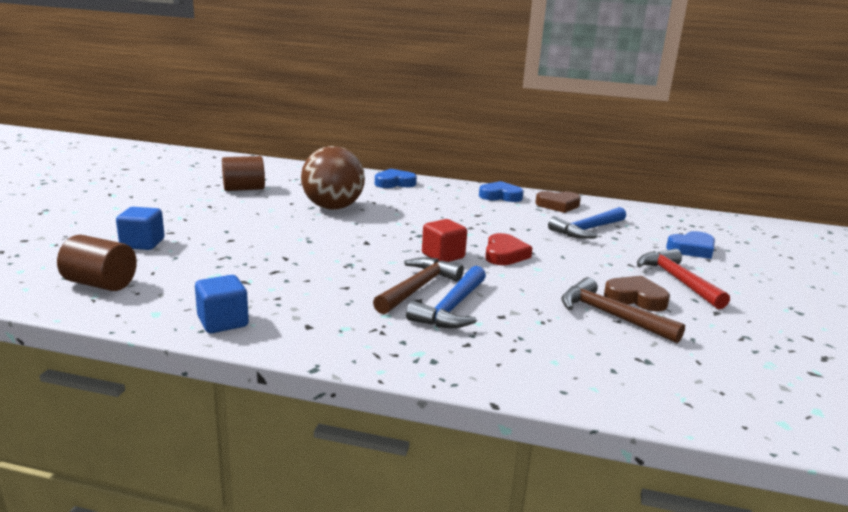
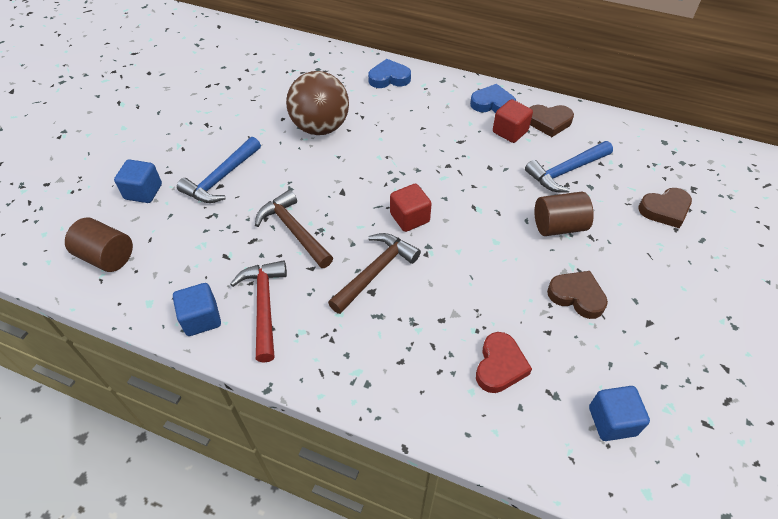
camera: 10 degrees right, 30 degrees up
brown cylinder [222,156,265,191] -> brown cylinder moved to [535,192,594,236]
blue hammer [406,266,486,328] -> blue hammer moved to [177,137,261,203]
red heart [485,233,533,265] -> red heart moved to [476,332,532,393]
brown hammer [561,277,685,343] -> brown hammer moved to [255,189,333,268]
red hammer [637,249,730,309] -> red hammer moved to [230,260,287,363]
blue heart [666,231,715,259] -> brown heart [639,188,692,228]
none -> red cube [493,99,533,143]
none -> blue cube [589,386,650,441]

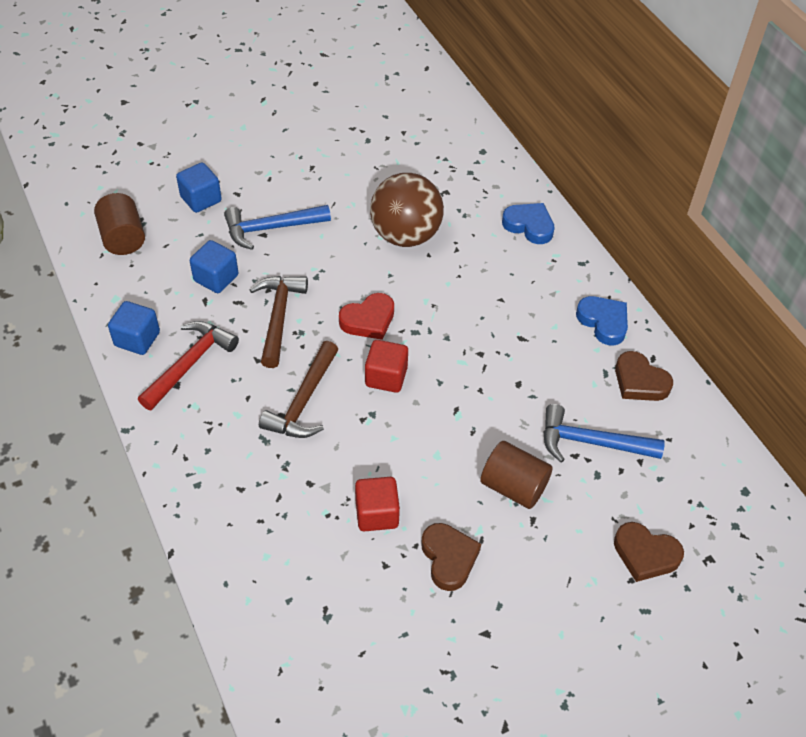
camera: 40 degrees right, 0 degrees up
brown hammer [328,233,421,314] -> brown hammer turned 120 degrees clockwise [259,341,339,438]
red heart [476,332,532,393] -> red heart moved to [339,293,394,340]
red cube [493,99,533,143] -> red cube moved to [355,477,400,531]
blue cube [589,386,650,441] -> blue cube moved to [190,240,238,293]

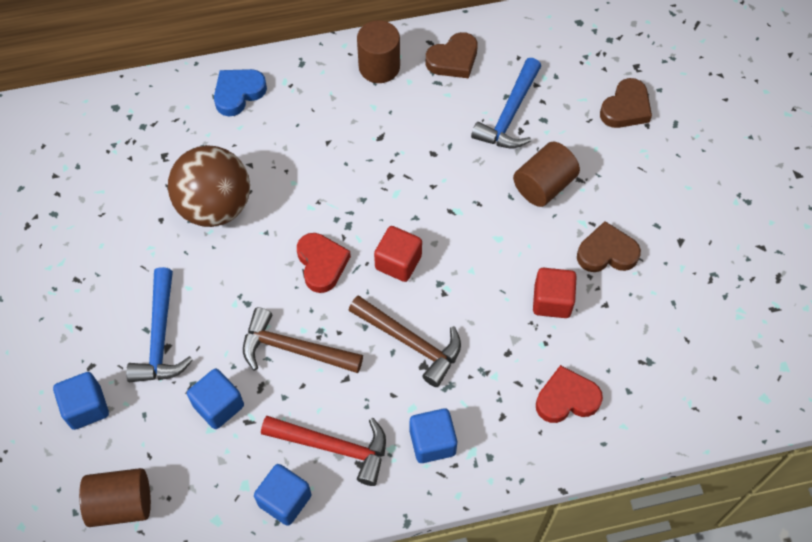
camera: 75 degrees left, 10 degrees up
red hammer [138,321,239,410] -> red hammer turned 150 degrees clockwise [261,416,386,486]
blue heart [576,296,628,345] -> brown cylinder [357,20,400,83]
none -> blue cube [409,408,457,463]
none -> red heart [536,365,603,423]

